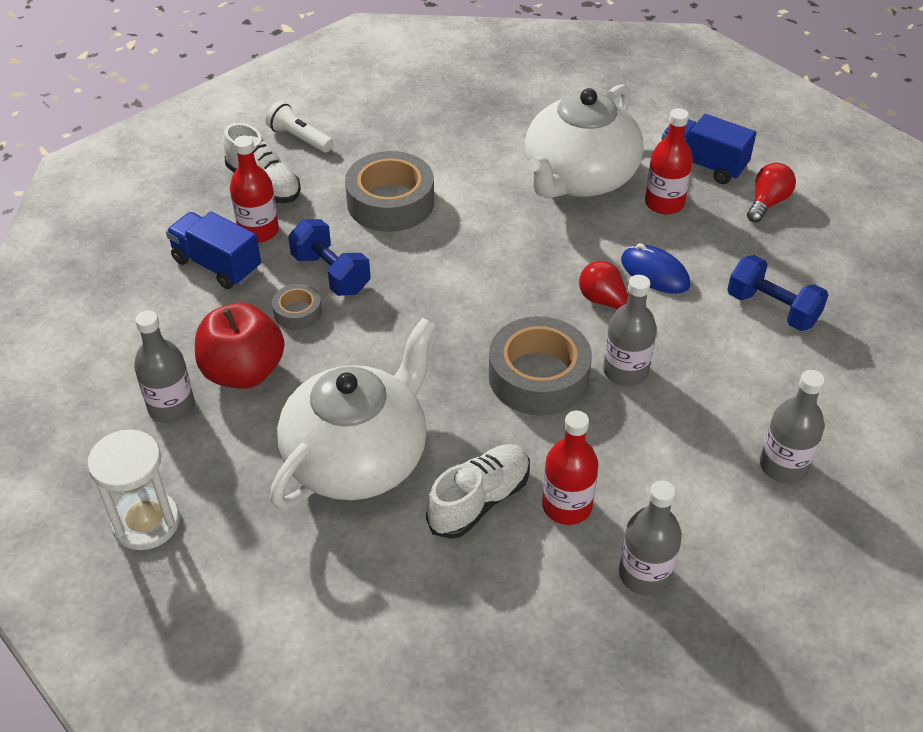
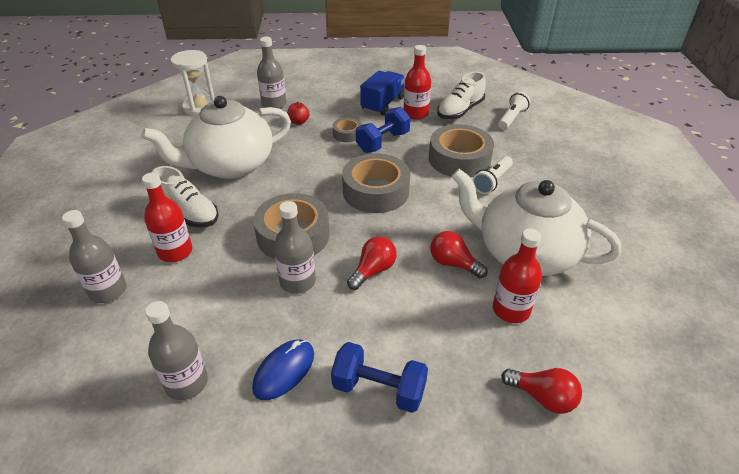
camera: 85 degrees right, 5 degrees down
red apple [195,303,285,389] -> red apple [287,102,309,125], size x0.45
white teapot [270,317,436,509] -> white teapot turned 120 degrees clockwise [141,96,291,179]
blue mouse [621,243,690,294] -> blue mouse moved to [252,339,314,400]
blue truck [662,114,756,184] -> none
blue dumbbell [727,255,828,331] -> blue dumbbell turned 75 degrees clockwise [331,342,428,413]
none -> grey tape [342,153,410,213]
none -> red light bulb [430,231,488,278]
none -> white flashlight [473,156,513,194]

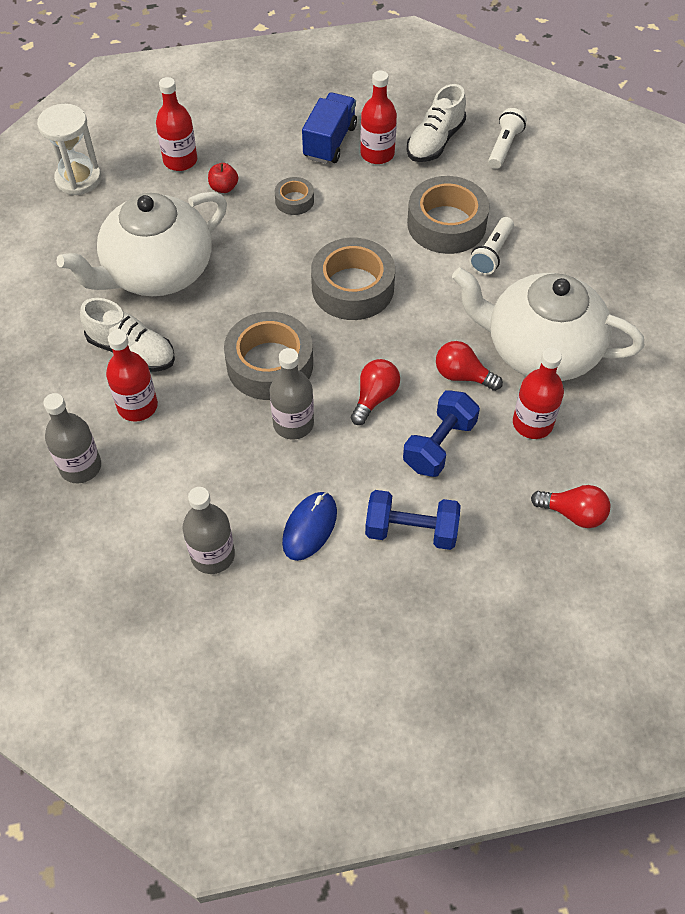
camera: 10 degrees left, 15 degrees up
grey bottle [257,37,286,109] -> red bottle [156,77,197,171]
blue dumbbell [356,107,410,153] -> blue dumbbell moved to [403,390,480,477]

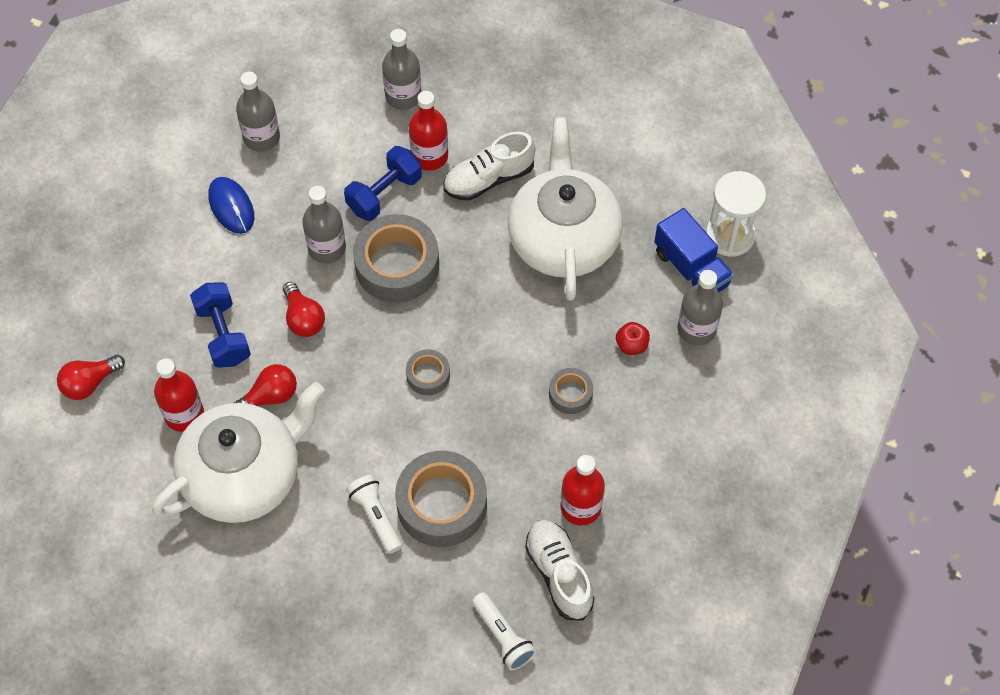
camera: 125 degrees right, 5 degrees up
red bottle [156,77,197,171] -> grey bottle [678,270,723,345]
blue truck [302,92,357,164] -> blue truck moved to [654,208,734,292]
grey tape [311,238,395,320] -> grey tape [406,349,450,395], size x0.50
blue dumbbell [365,490,461,550] -> blue dumbbell moved to [344,146,422,221]

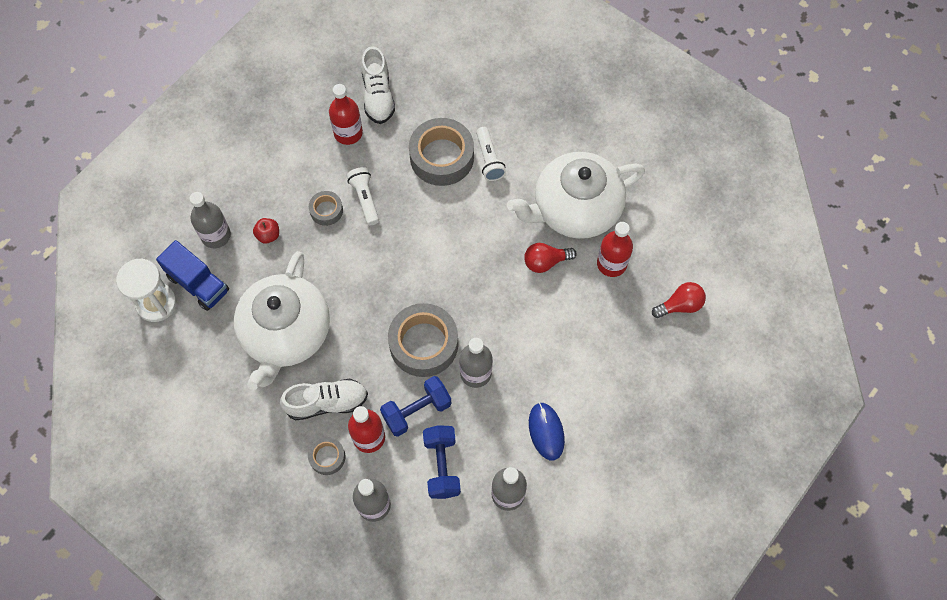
camera: 165 degrees left, 5 degrees up
blue dumbbell [190,282,251,368] -> blue dumbbell moved to [423,425,461,499]
red light bulb [283,282,325,337] -> none
grey tape [406,349,450,395] -> grey tape moved to [308,437,346,475]
white flashlight [472,592,536,670] -> white flashlight moved to [347,167,379,225]
blue truck [654,208,734,292] -> blue truck turned 150 degrees clockwise [156,240,229,311]

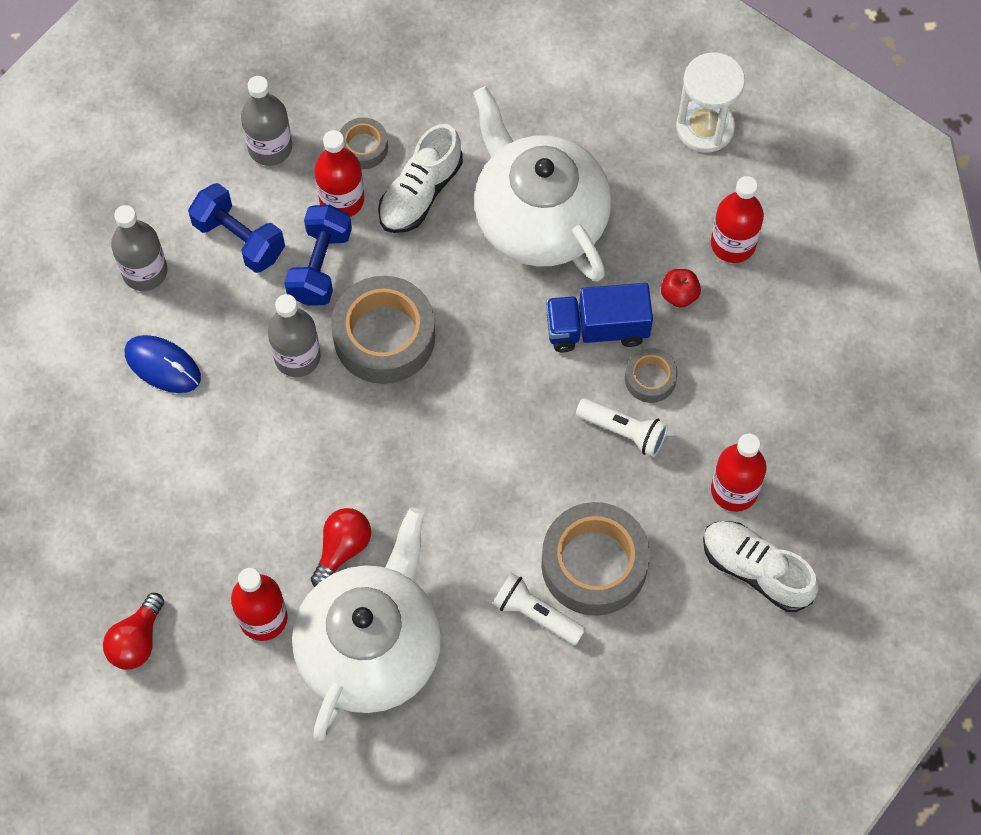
camera: 135 degrees right, 0 degrees up
blue truck [156,240,229,311] -> blue truck moved to [546,283,653,352]
grey bottle [189,192,231,248] -> red bottle [711,176,764,263]

